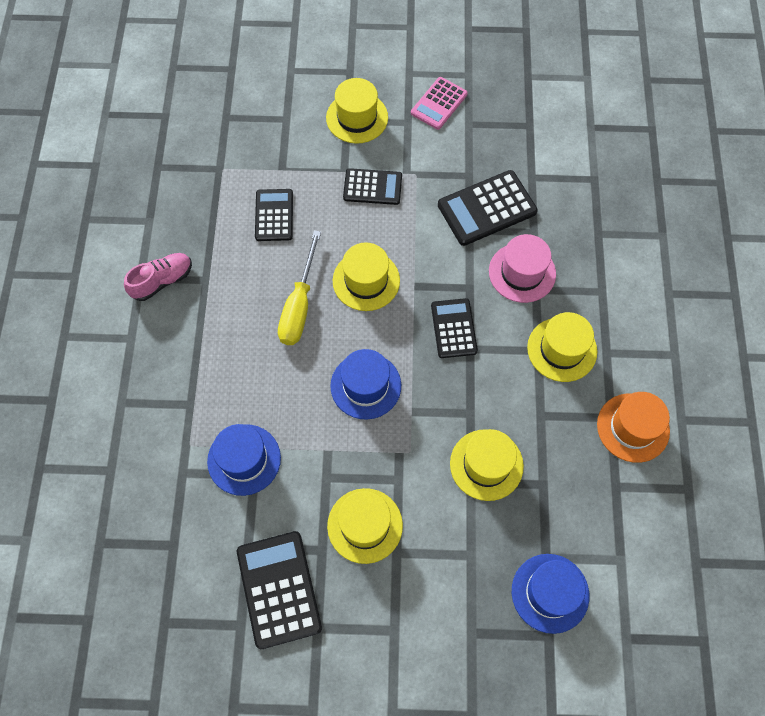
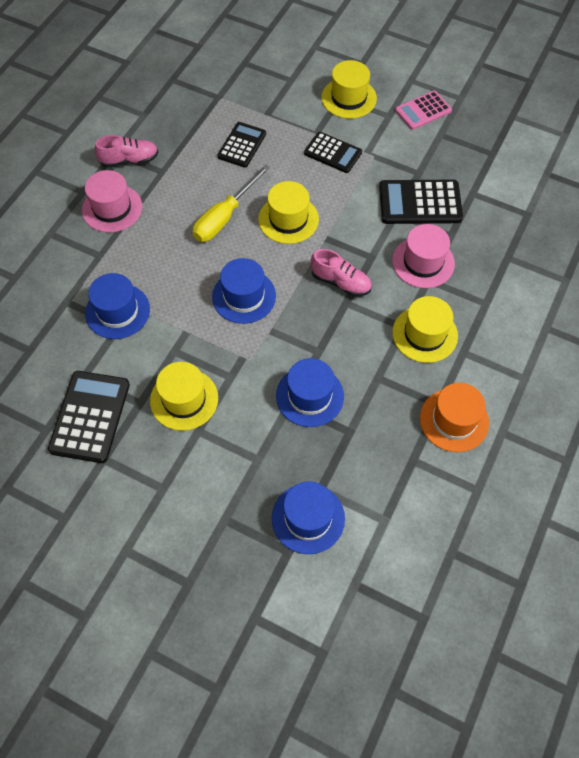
camera: 25 degrees right, 5 degrees down
black calculator [431,298,478,358] -> pink shoe [310,249,372,297]
yellow hat [450,429,524,501] -> blue hat [276,358,344,427]
none -> pink hat [82,170,142,233]

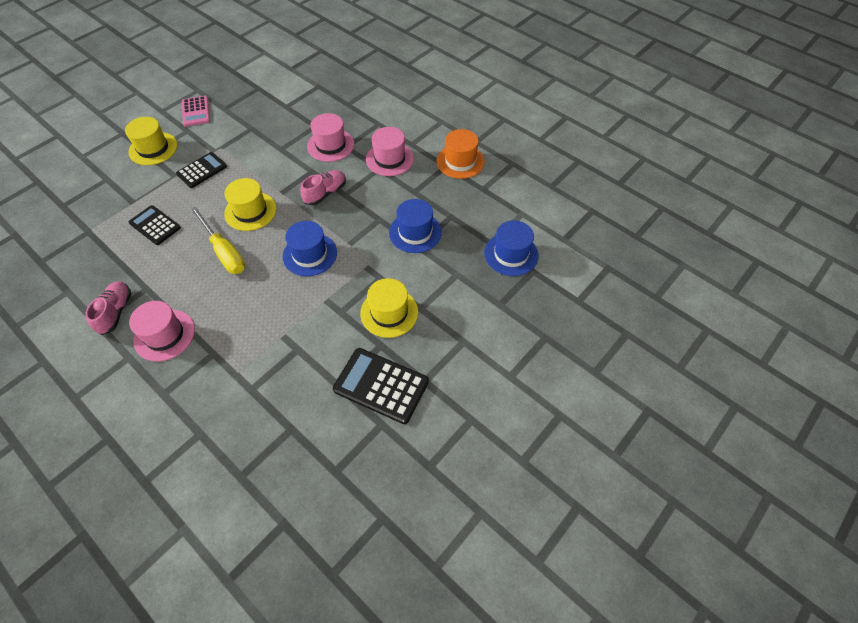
camera: 75 degrees left, 5 degrees down
blue hat [85,273,150,339] -> none
black calculator [379,180,463,224] -> none
yellow hat [392,296,458,363] -> pink hat [366,127,414,176]

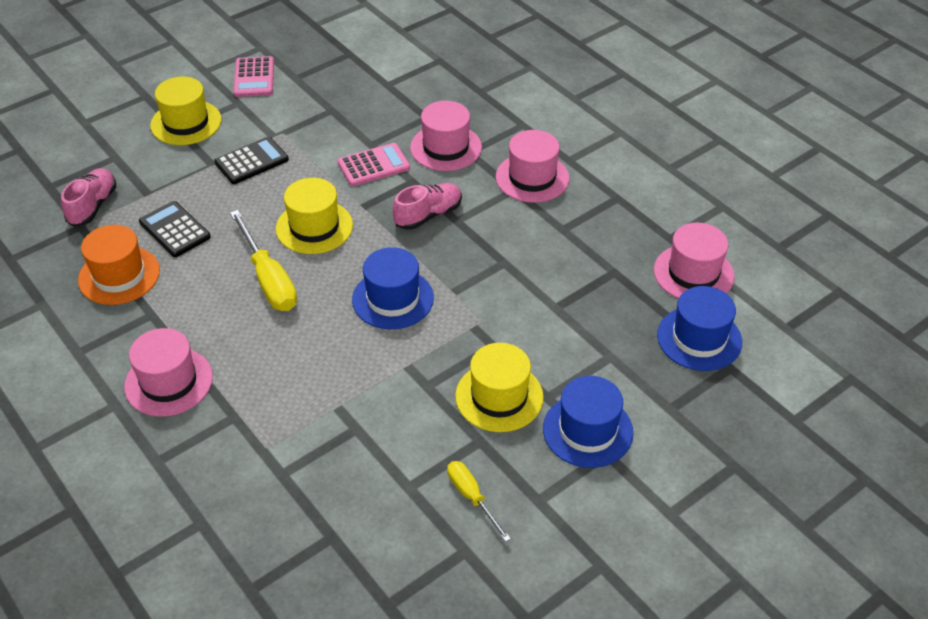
camera: 10 degrees right, 10 degrees down
pink shoe [85,281,131,335] -> pink shoe moved to [61,168,116,227]
black calculator [333,348,429,424] -> yellow screwdriver [447,461,511,542]
blue hat [389,199,442,253] -> blue hat moved to [543,376,633,468]
orange hat [436,129,485,179] -> orange hat moved to [78,225,160,305]
none -> pink calculator [337,143,410,186]
none -> pink hat [654,223,735,299]

